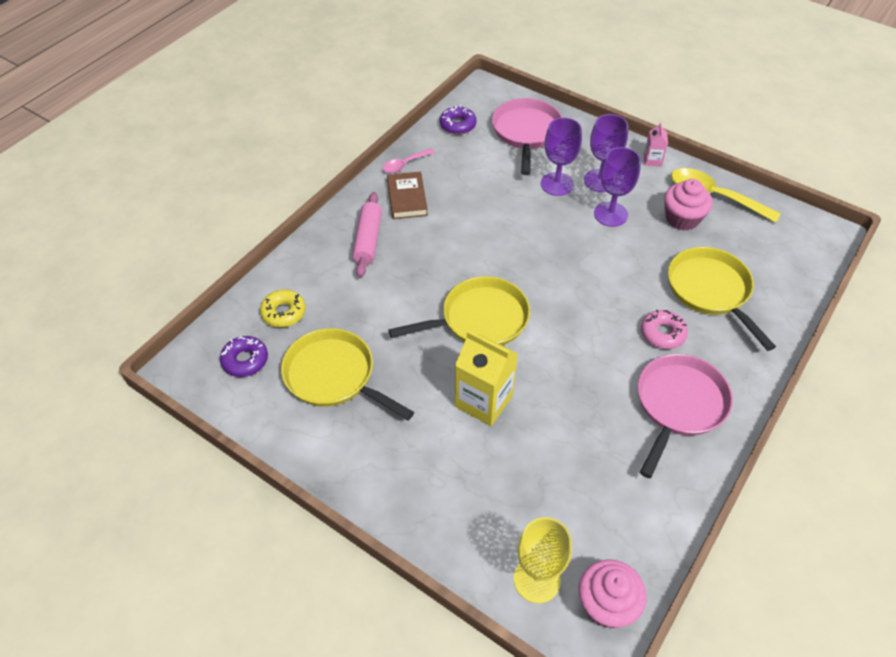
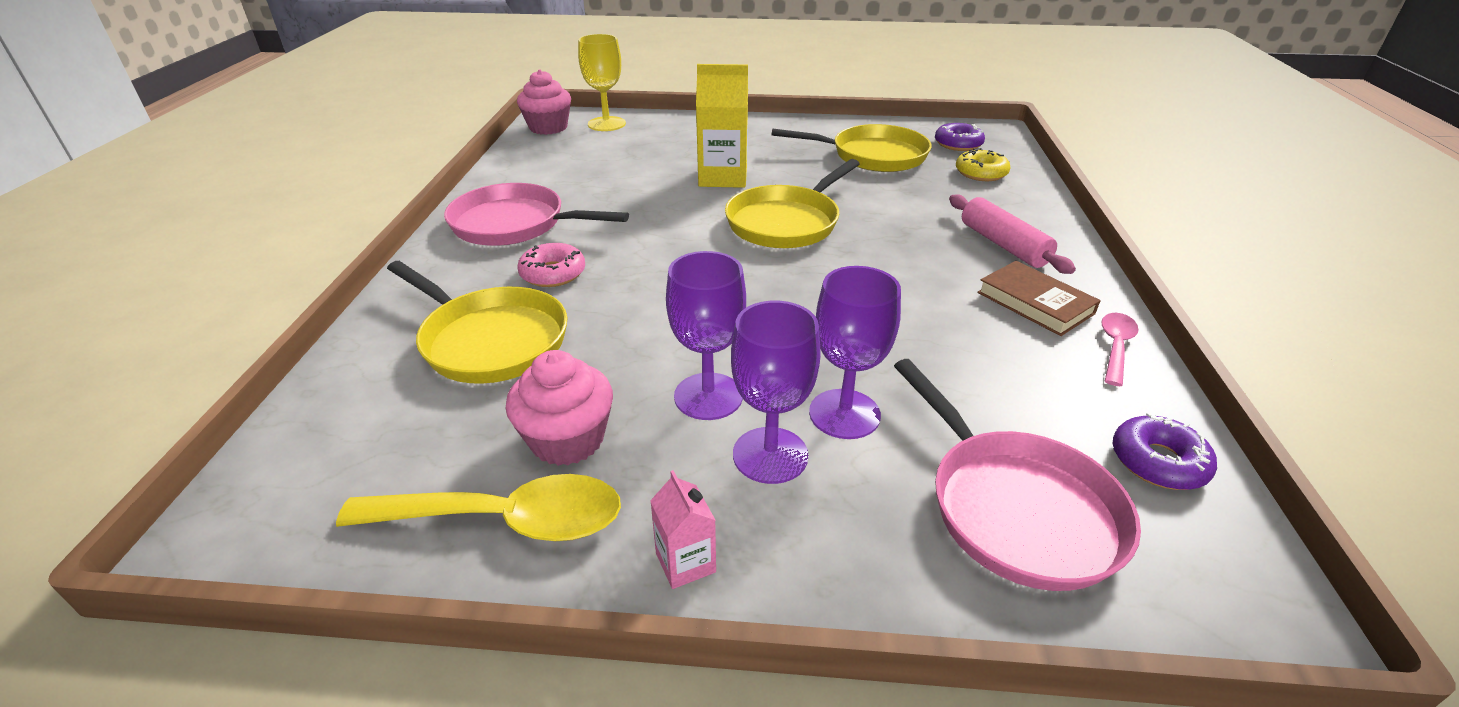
camera: 150 degrees right, 15 degrees down
pink pan [638,354,733,478] -> pink pan turned 105 degrees clockwise [444,183,629,246]

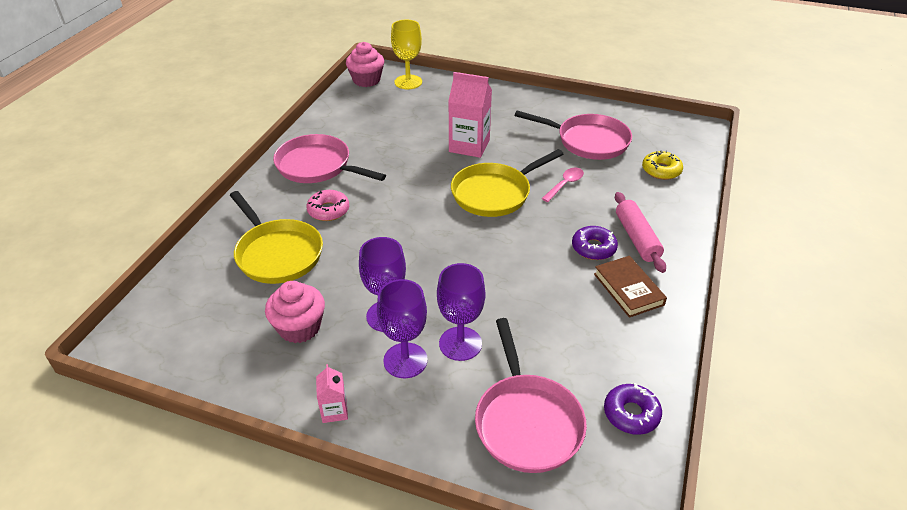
camera: 15 degrees right, 5 degrees up
yellow spoon [336,474,621,541] -> none
yellow carton [696,64,748,188] -> pink carton [448,72,492,158]
yellow pan [771,124,932,172] -> pink pan [515,111,632,160]
purple donut [935,123,985,151] -> purple donut moved to [572,226,618,260]
pink spoon [1101,313,1138,386] -> pink spoon moved to [542,168,584,202]

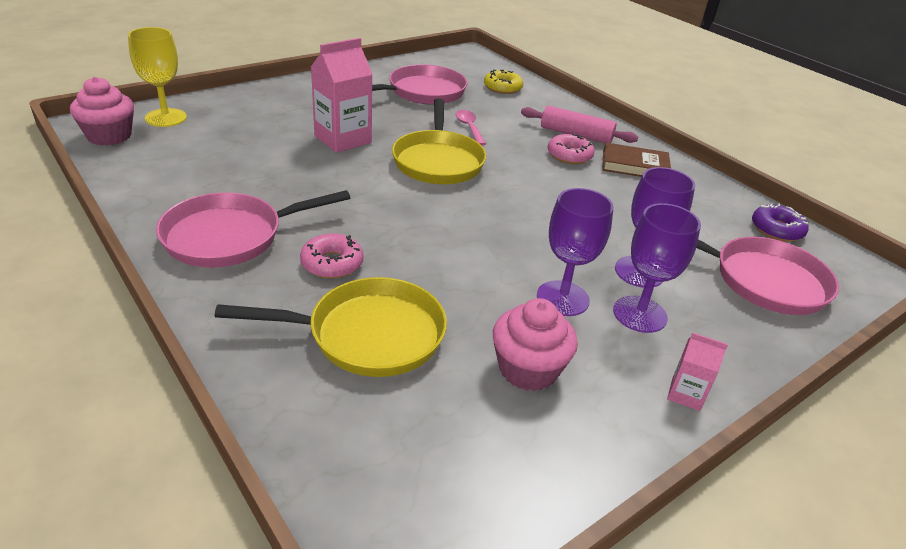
camera: 60 degrees left, 5 degrees down
purple donut [572,226,618,260] -> pink donut [547,133,595,164]

